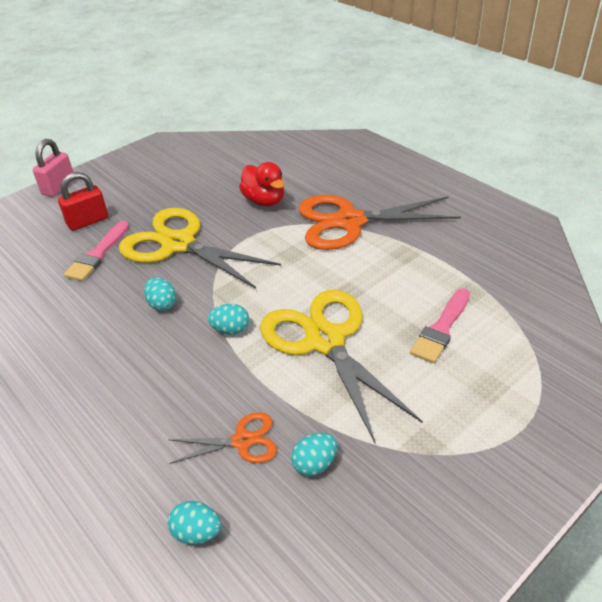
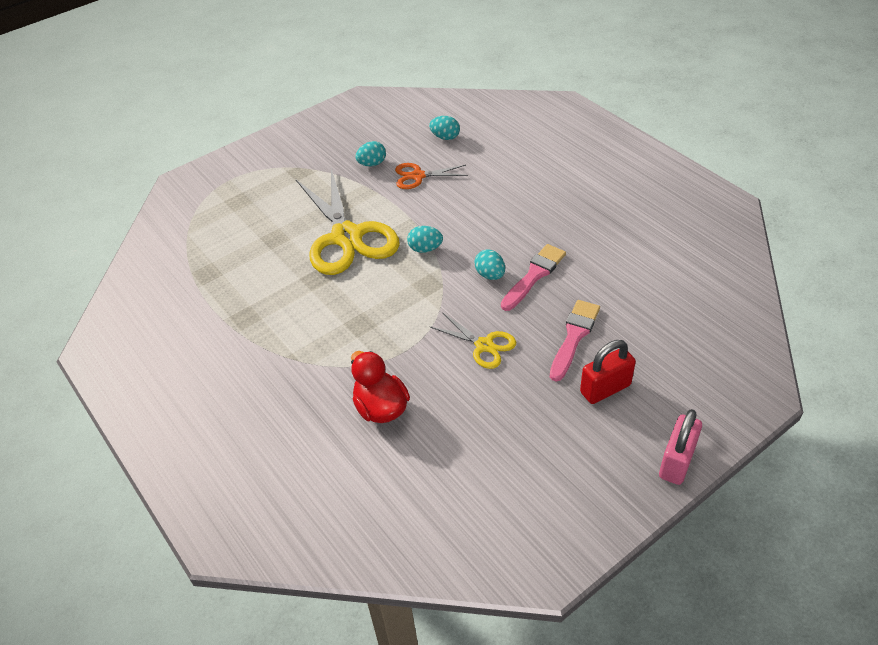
camera: 175 degrees left, 5 degrees up
yellow scissors [119,208,281,288] -> yellow scissors [429,312,516,369], size x0.48
orange scissors [299,195,461,250] -> none
pink brush [410,288,470,363] -> pink brush moved to [501,244,566,311]

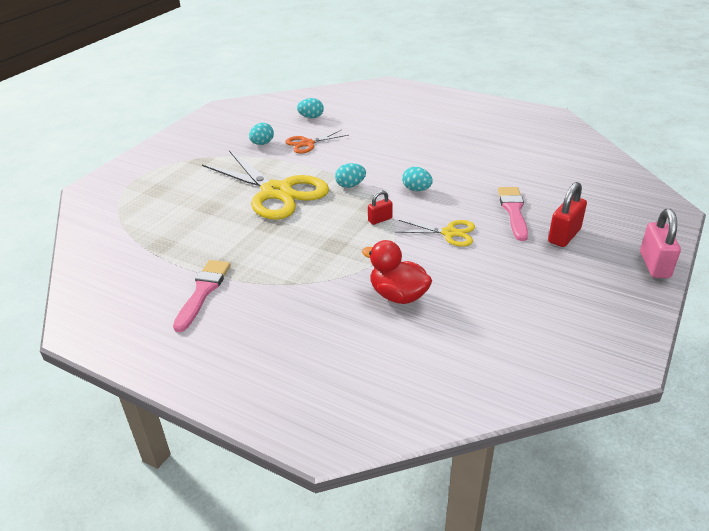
camera: 25 degrees left, 10 degrees down
pink brush [501,244,566,311] -> pink brush moved to [173,260,231,332]
none -> red padlock [368,190,393,225]

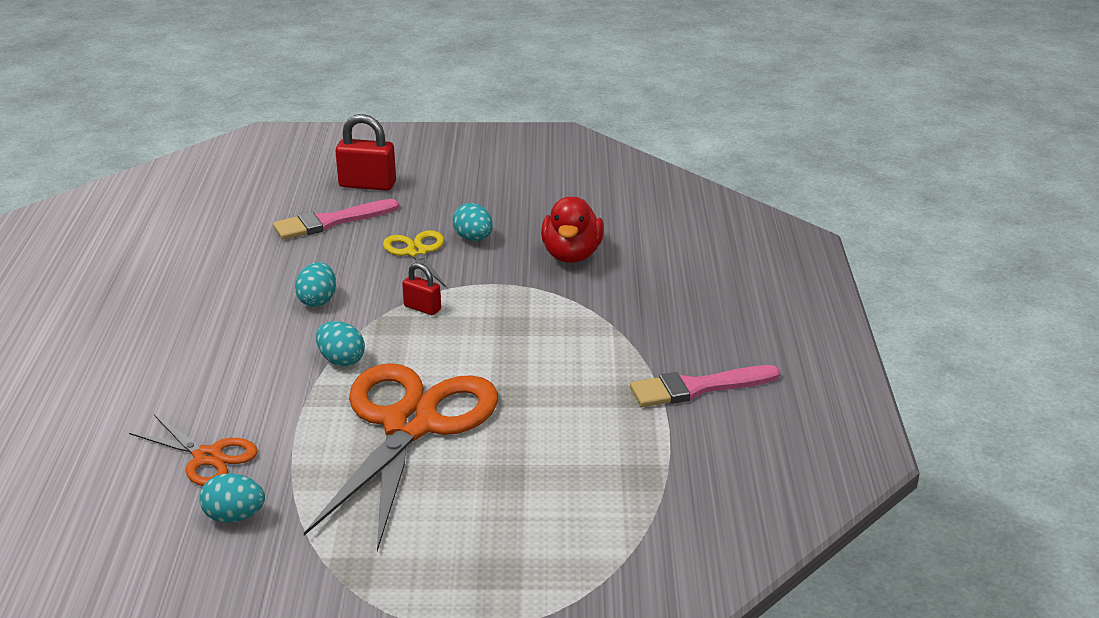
camera: 120 degrees left, 5 degrees down
yellow scissors [202,150,329,220] -> orange scissors [304,363,498,552]
turquoise egg [297,98,324,118] -> turquoise egg moved to [453,203,493,241]
pink padlock [640,209,681,278] -> none

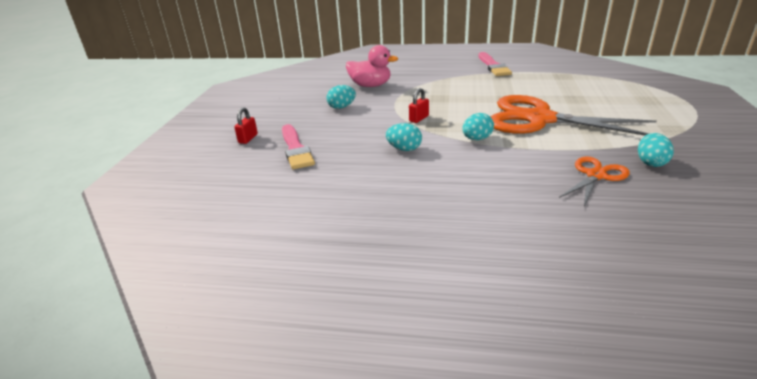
camera: 80 degrees left, 0 degrees up
red padlock [335,114,396,191] -> red padlock [234,107,258,144], size x0.58
yellow scissors [383,230,447,288] -> none
red duck [541,197,604,263] -> pink duck [346,45,398,87]

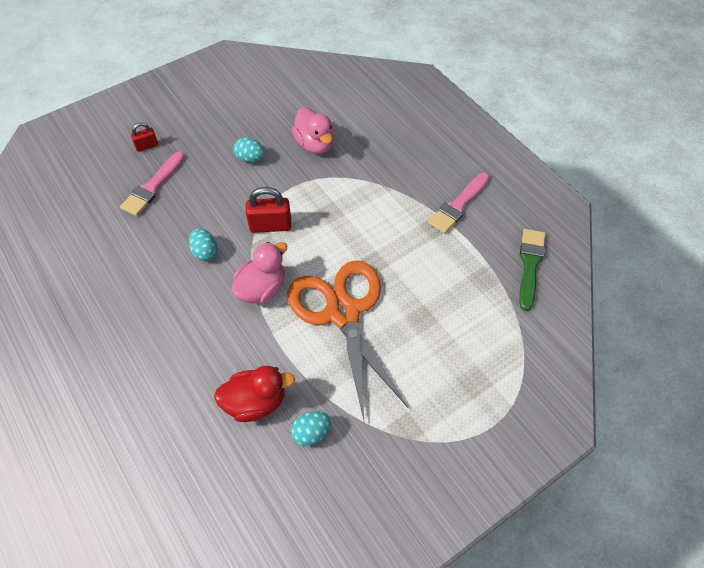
camera: 45 degrees right, 25 degrees up
red padlock [409,88,429,123] -> red padlock [246,187,291,233], size x1.71
turquoise egg [462,113,494,140] -> pink duck [231,242,287,304]
orange scissors [559,156,630,207] -> red duck [214,366,295,422]
none -> green brush [519,229,545,311]

